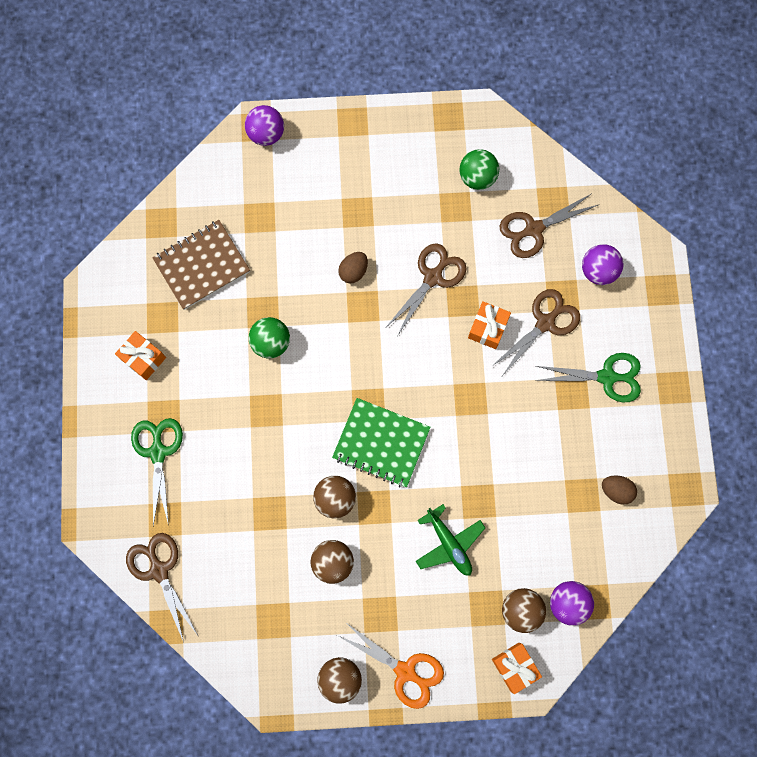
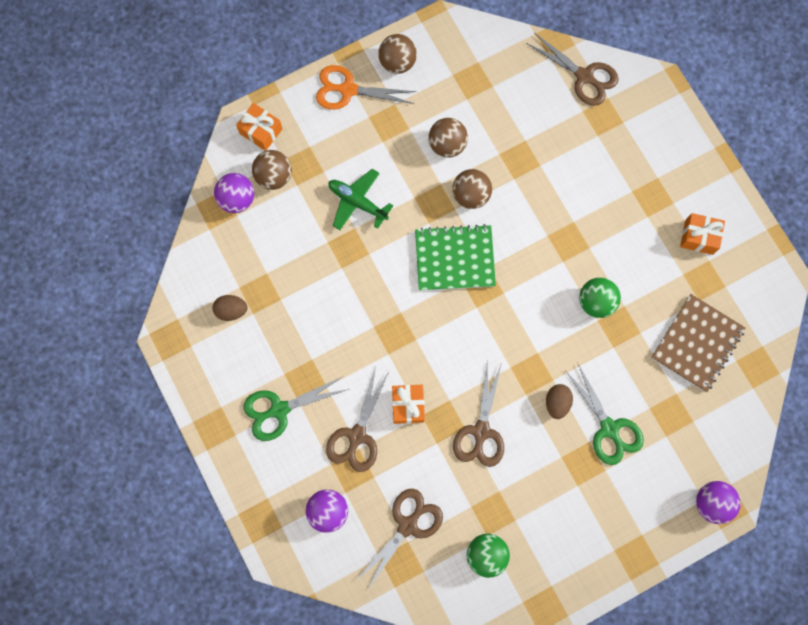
camera: 155 degrees right, 0 degrees up
green scissors [131,418,183,526] -> green scissors moved to [565,362,644,465]

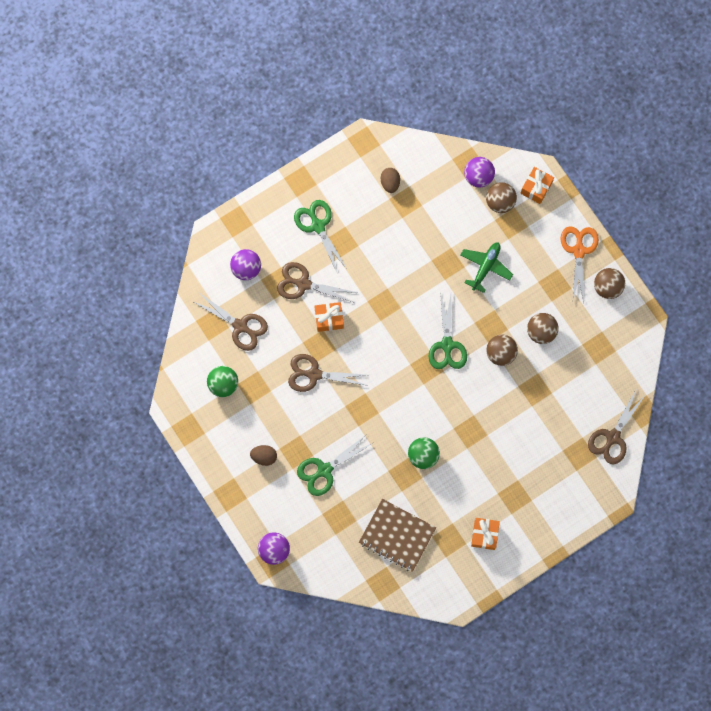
camera: 85 degrees right, 0 degrees up
green notebook [415,224,496,291] -> green scissors [428,292,467,369]
brown egg [546,384,573,419] -> brown egg moved to [250,445,277,466]

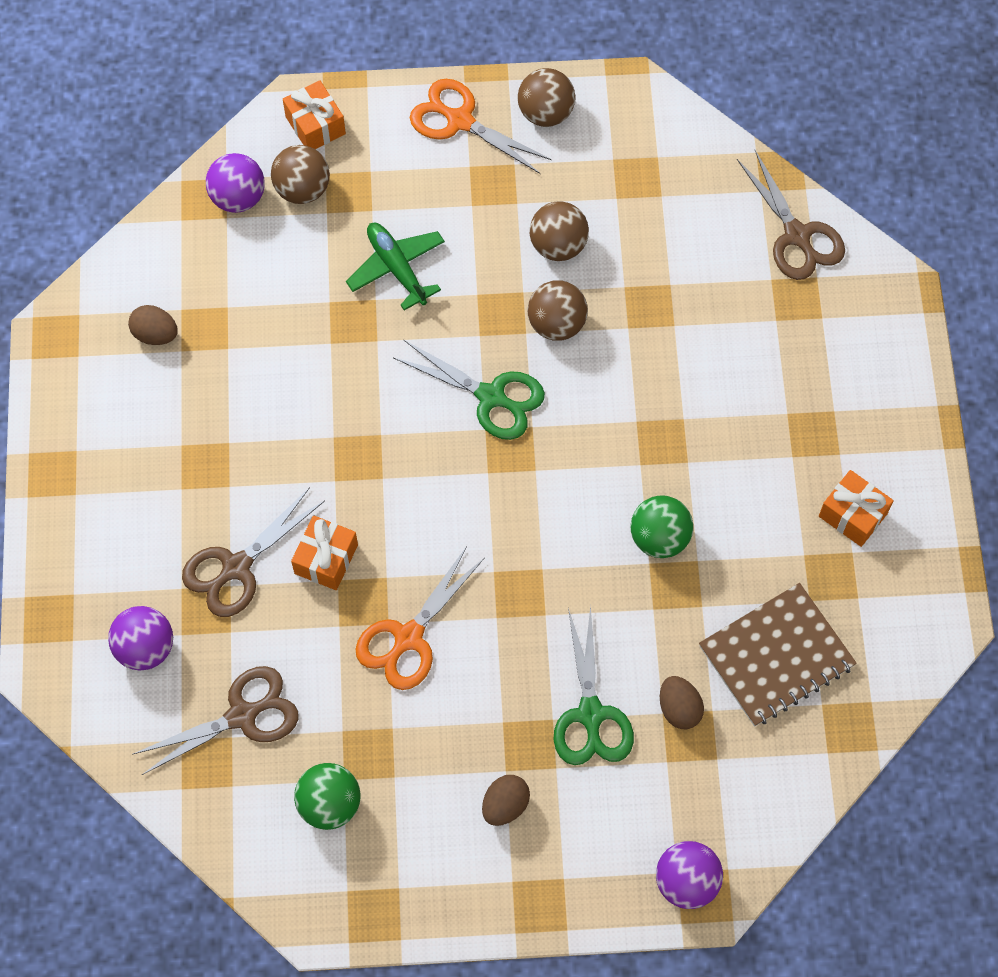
camera: 60 degrees left, 10 degrees down
brown scissors [288,354,369,392] -> orange scissors [356,546,484,690]
green scissors [294,200,347,274] -> none
none -> brown egg [660,676,704,729]

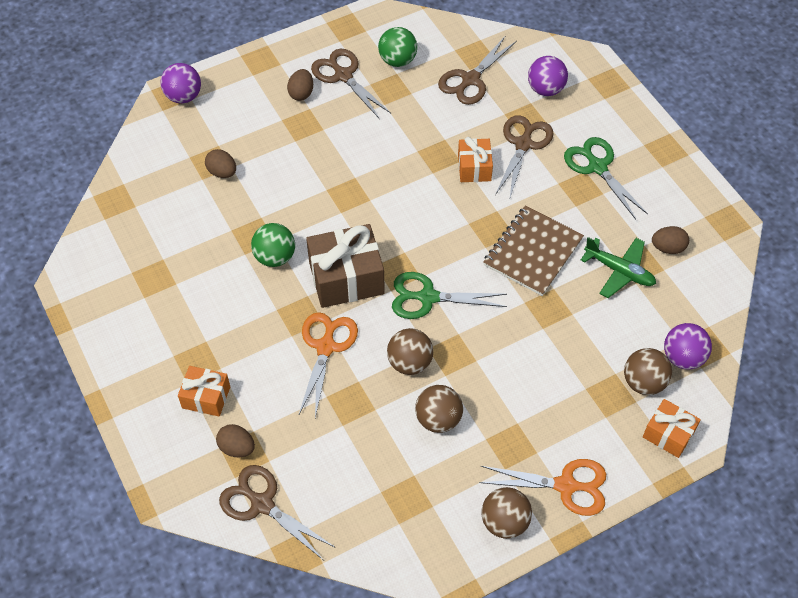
camera: 155 degrees right, 10 degrees down
green plane [346,223,445,310] -> green plane moved to [581,237,656,298]
orange scissors [356,546,484,690] -> orange scissors moved to [299,312,358,418]
green scissors [553,605,634,765] -> green scissors moved to [564,137,648,220]
brown notebook [699,583,857,727] -> brown notebook moved to [483,206,584,296]
orange gift [819,470,894,547] -> orange gift moved to [178,366,230,417]
none -> brown egg [216,424,255,457]
none -> brown gift [306,224,385,308]
none -> brown scissors [311,49,391,119]

